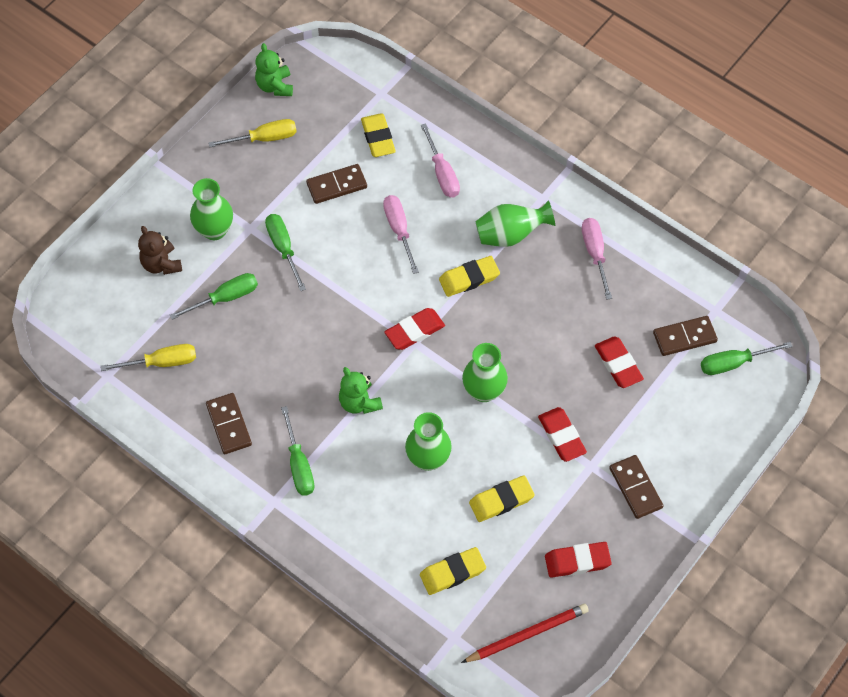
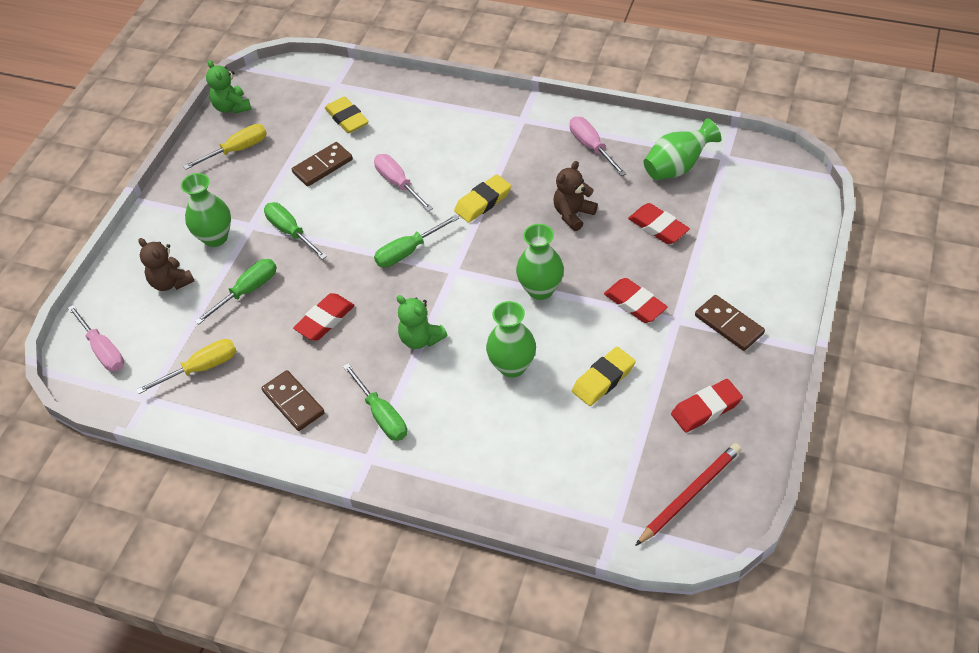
camera: 15 degrees left, 10 degrees down
red eraser [384,308,445,350] -> red eraser moved to [293,293,355,341]
yellow eraser [420,547,486,595] -> none
pink screwdriver [421,123,460,197] -> pink screwdriver moved to [68,305,124,372]
green vase [476,200,555,247] -> green vase moved to [643,118,721,180]
brown domino [653,316,718,356] -> none
green screwdriver [701,342,793,375] -> green screwdriver moved to [374,215,459,267]
none -> brown teddy bear [553,161,598,231]

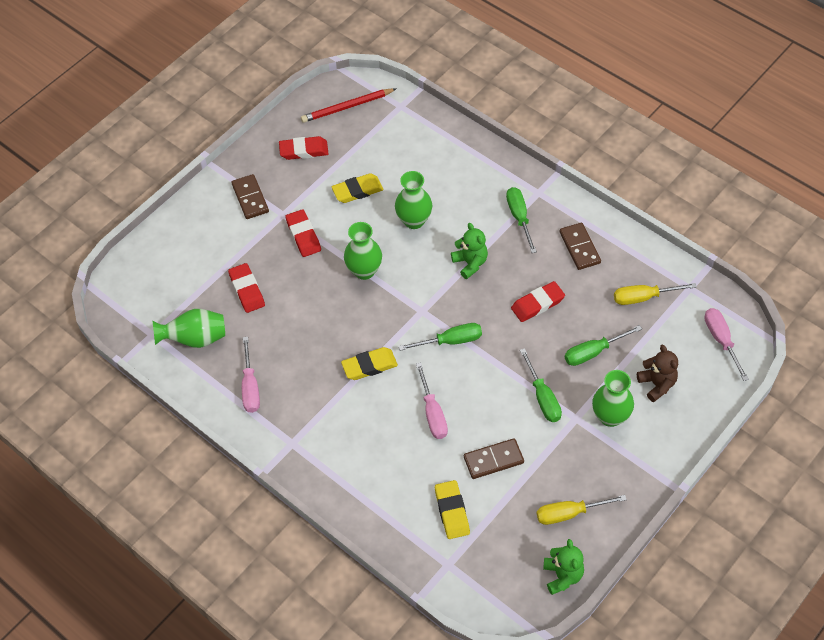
camera: 160 degrees left, 5 degrees up
brown teddy bear [553,161,598,231] -> none

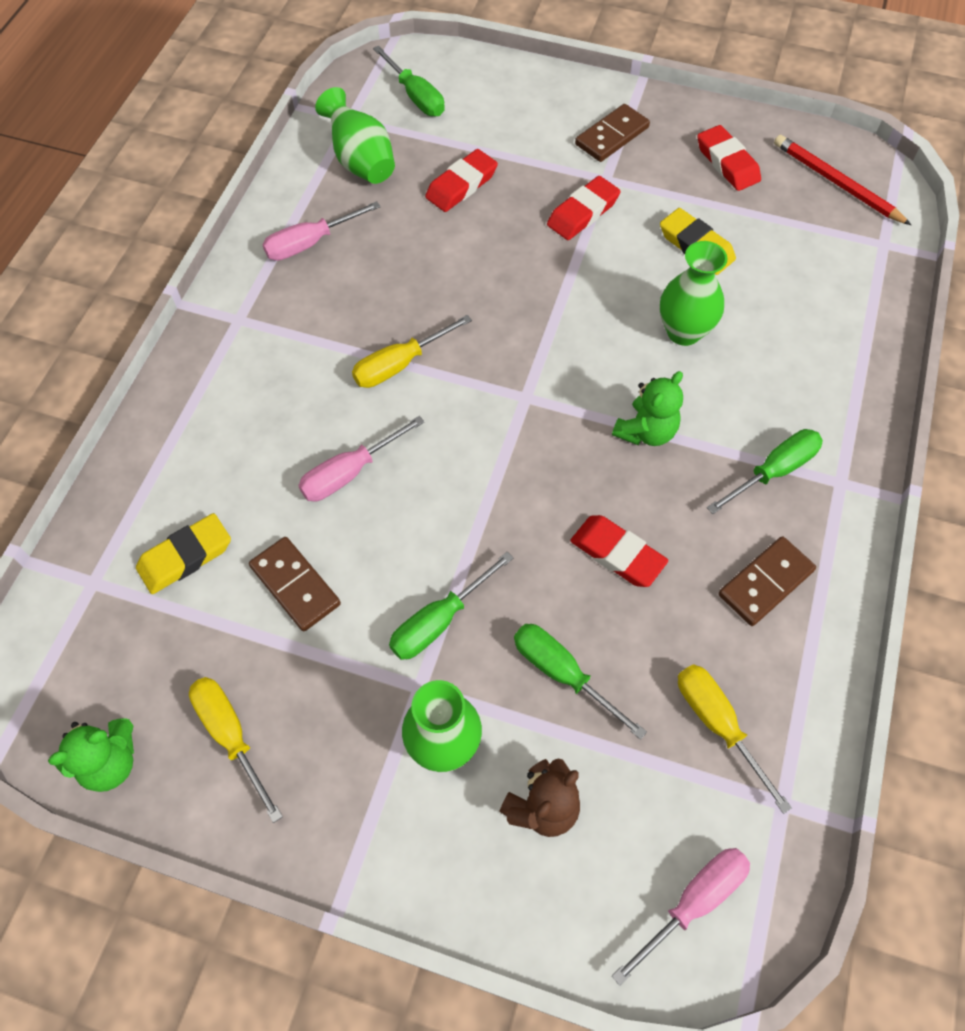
camera: 65 degrees right, 5 degrees up
yellow eraser [341,347,398,380] -> yellow screwdriver [352,315,472,388]
green vase [344,222,382,280] -> none
green screwdriver [399,323,482,351] -> green screwdriver moved to [373,46,445,116]

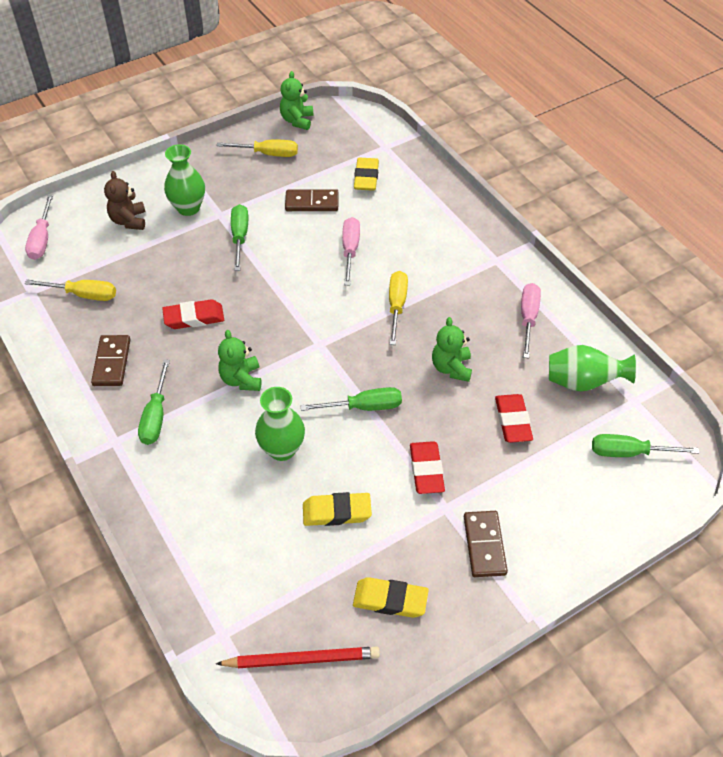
camera: 130 degrees right, 10 degrees down
green screwdriver [514,624,647,740] -> green screwdriver moved to [300,387,402,411]
red eraser [697,125,761,191] -> yellow eraser [353,577,429,618]
none -> green teddy bear [432,317,472,382]

